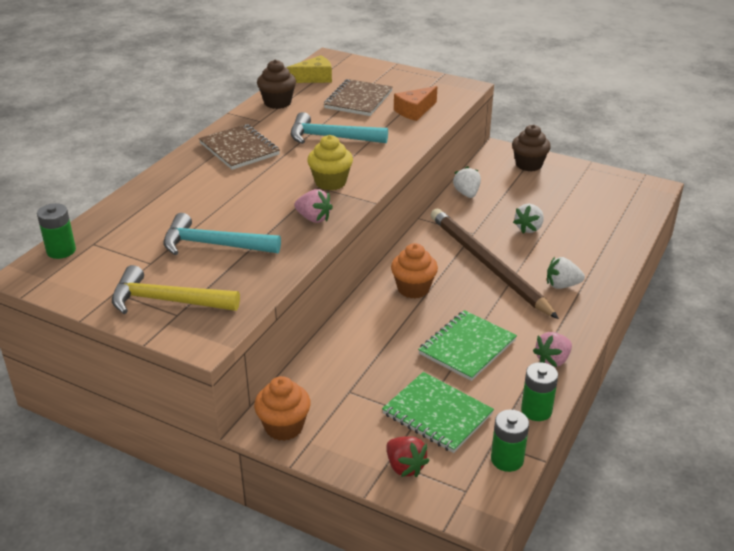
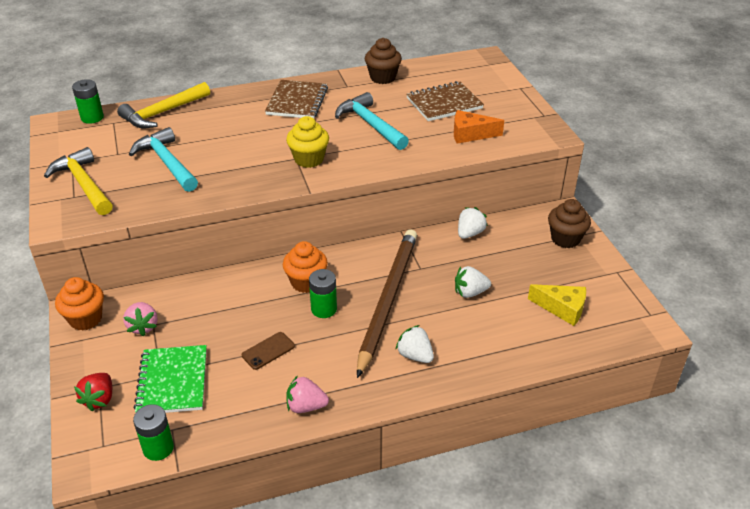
camera: 45 degrees right, 5 degrees up
yellow cheese [286,55,332,83] -> yellow cheese moved to [528,284,586,326]
pink strawberry [294,189,333,223] -> pink strawberry moved to [123,302,157,336]
green notebook [418,310,517,381] -> brown phone [242,332,295,370]
green battery [521,362,558,421] -> green battery moved to [309,269,337,318]
none -> yellow hammer [117,82,210,128]

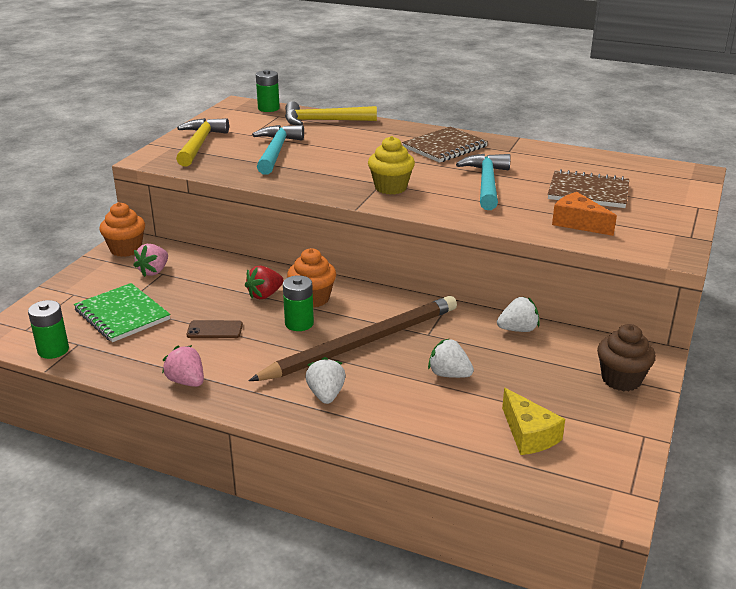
camera: 40 degrees right, 10 degrees down
red strawberry [74,373,112,412] -> red strawberry moved to [245,266,284,299]
green notebook [134,345,207,413] -> green notebook turned 75 degrees counterclockwise [74,283,170,342]
brown cupcake [365,38,402,84] -> none

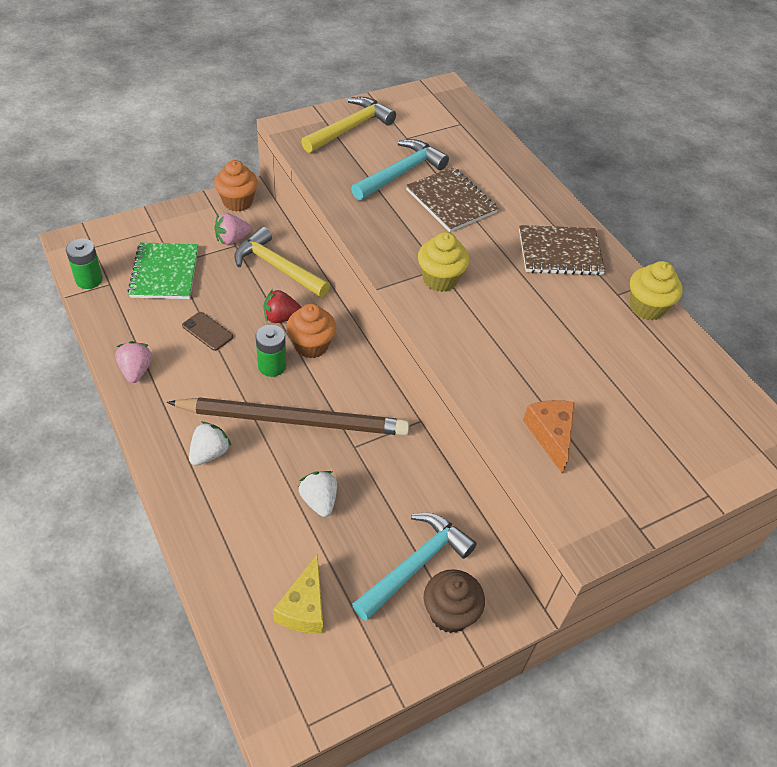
camera: 35 degrees right, 20 degrees up
green battery [256,70,280,112] -> none
yellow hammer [285,101,377,125] -> yellow hammer moved to [234,227,330,297]
turquoise hammer [456,154,511,210] -> turquoise hammer moved to [352,512,477,621]
white strawberry [497,296,540,332] -> none
brown notebook [548,169,629,208] -> brown notebook moved to [406,167,498,232]
none -> yellow cupcake [630,261,683,320]

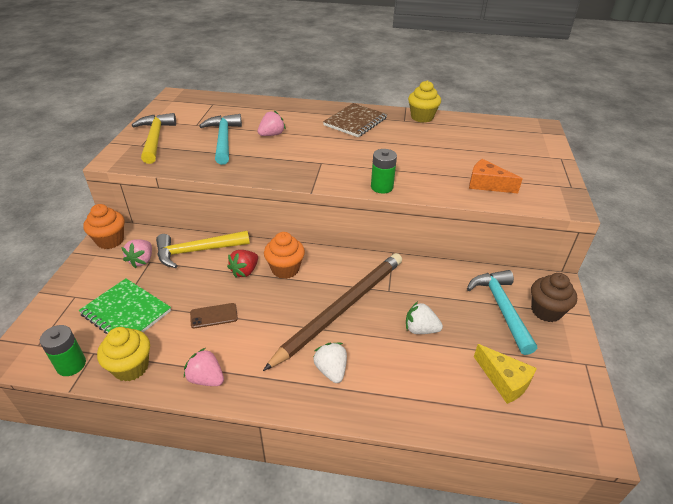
camera: 50 degrees left, 10 degrees down
green battery [255,325,286,377] -> green battery moved to [371,149,397,194]
brown notebook [406,167,498,232] -> pink strawberry [258,110,286,136]
yellow cupcake [418,232,469,292] -> yellow cupcake moved to [97,327,150,381]

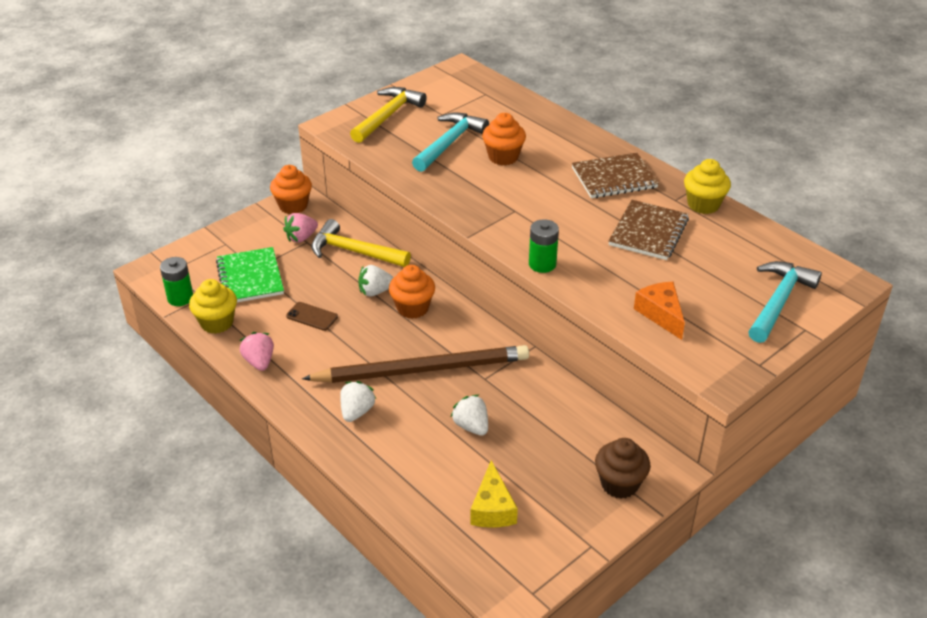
camera: 40 degrees right, 0 degrees up
red strawberry [227,250,258,278] -> white strawberry [358,265,394,297]
pink strawberry [258,110,286,136] -> orange cupcake [482,113,526,165]
turquoise hammer [467,270,537,355] -> turquoise hammer moved to [748,261,822,343]
none -> brown notebook [608,200,689,260]

